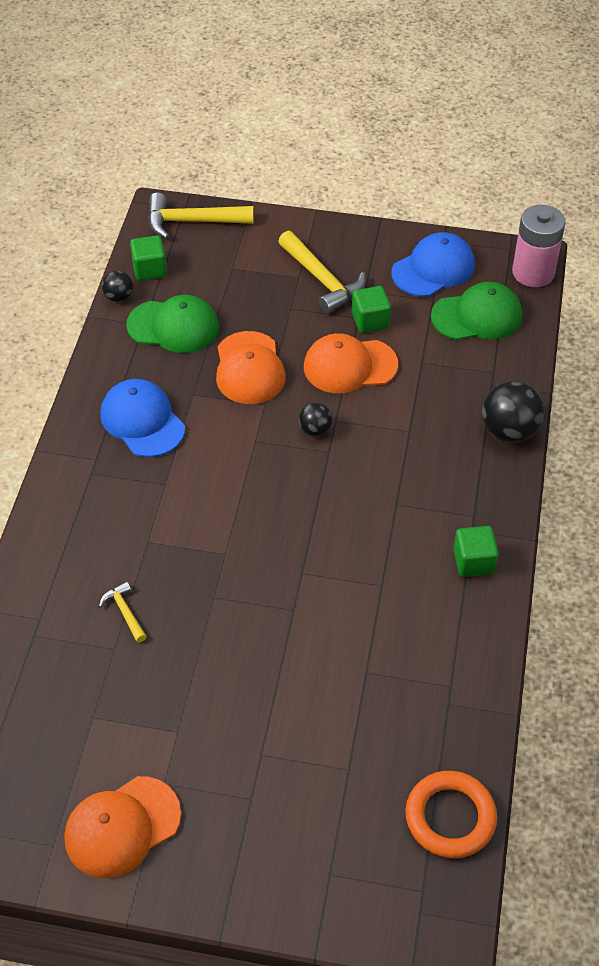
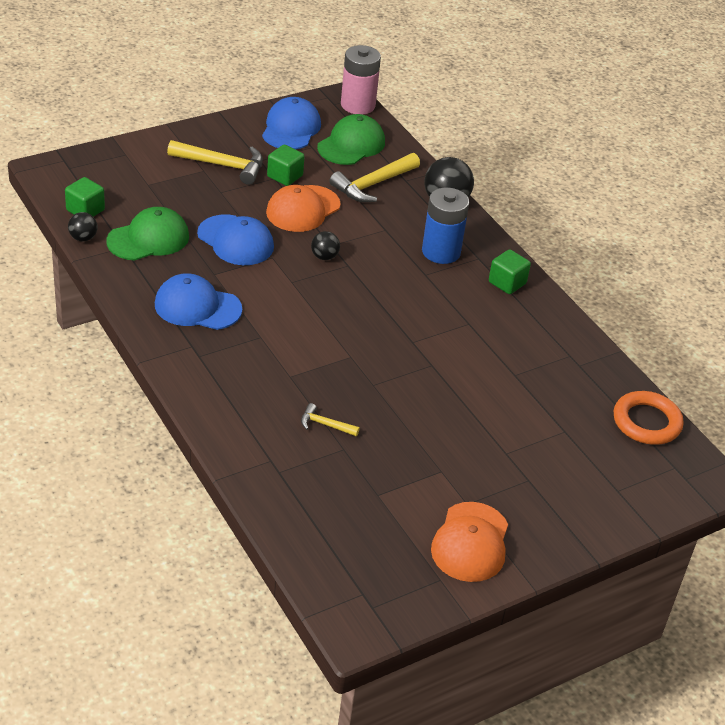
camera: 45 degrees left, 10 degrees down
yellow hammer [148,192,254,239] -> yellow hammer moved to [329,153,420,202]
orange cap [216,331,286,404] -> blue cap [197,214,274,265]
none -> blue battery [422,188,469,264]

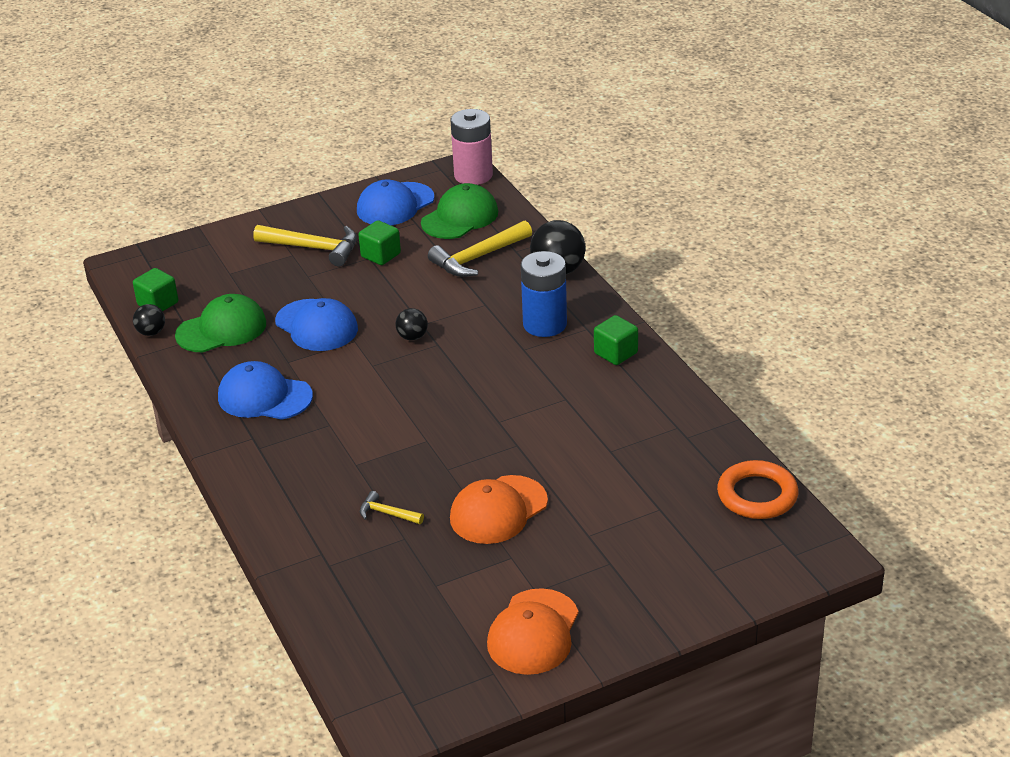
camera: 10 degrees right, 5 degrees down
blue cap [262,97,321,150] -> blue cap turned 150 degrees counterclockwise [357,179,435,225]
orange cap [266,185,341,232] -> orange cap moved to [450,475,548,544]

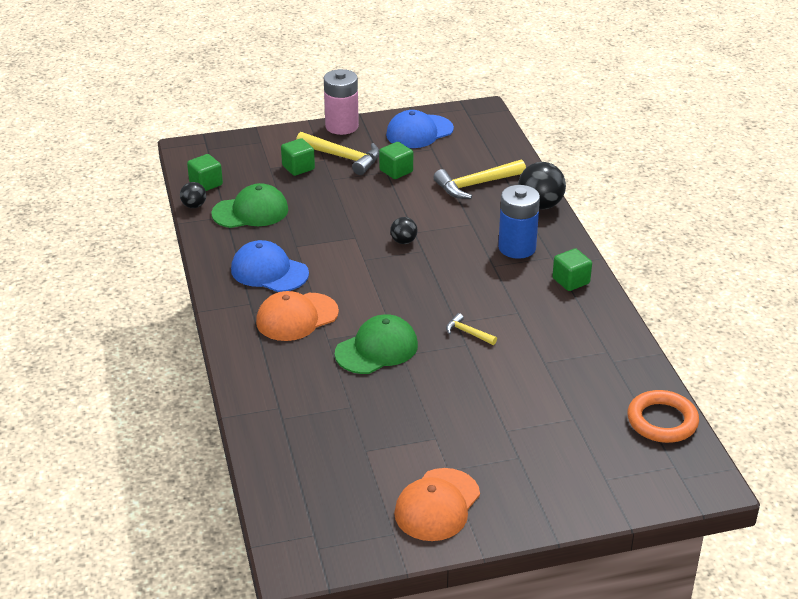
camera: 10 degrees right, 0 degrees up
blue cap [275,298,358,351] -> none
yellow hammer [360,491,424,524] -> yellow hammer moved to [446,313,497,345]
green cap [421,183,498,239] -> green cap moved to [335,314,418,374]
pink battery [450,109,493,185] -> pink battery moved to [324,69,359,135]
orange cap [450,475,548,544] -> orange cap moved to [256,291,339,341]
none -> green cube [281,138,315,176]

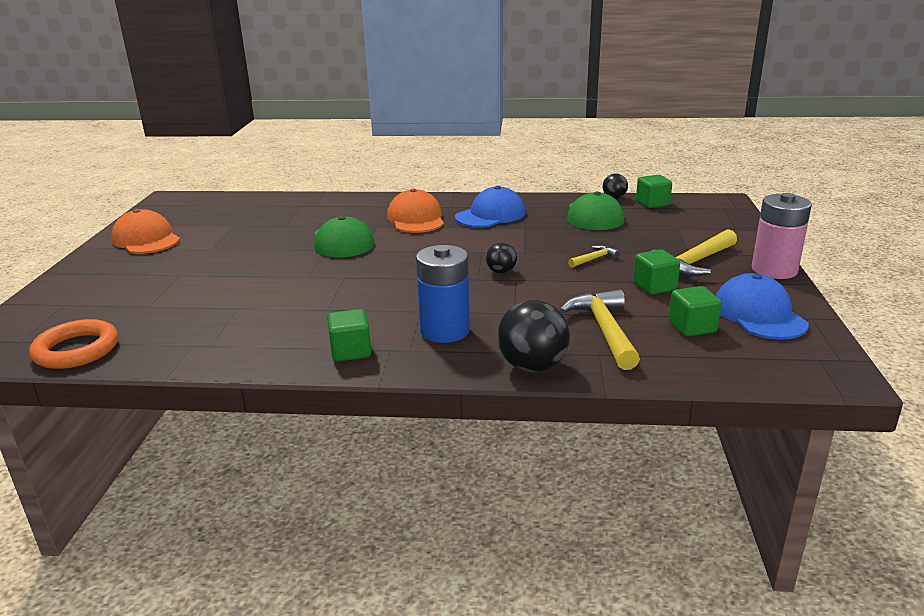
camera: 110 degrees right, 10 degrees down
green cube [281,138,315,176] -> green cube moved to [669,286,721,337]
yellow hammer [446,313,497,345] -> yellow hammer moved to [568,245,620,268]

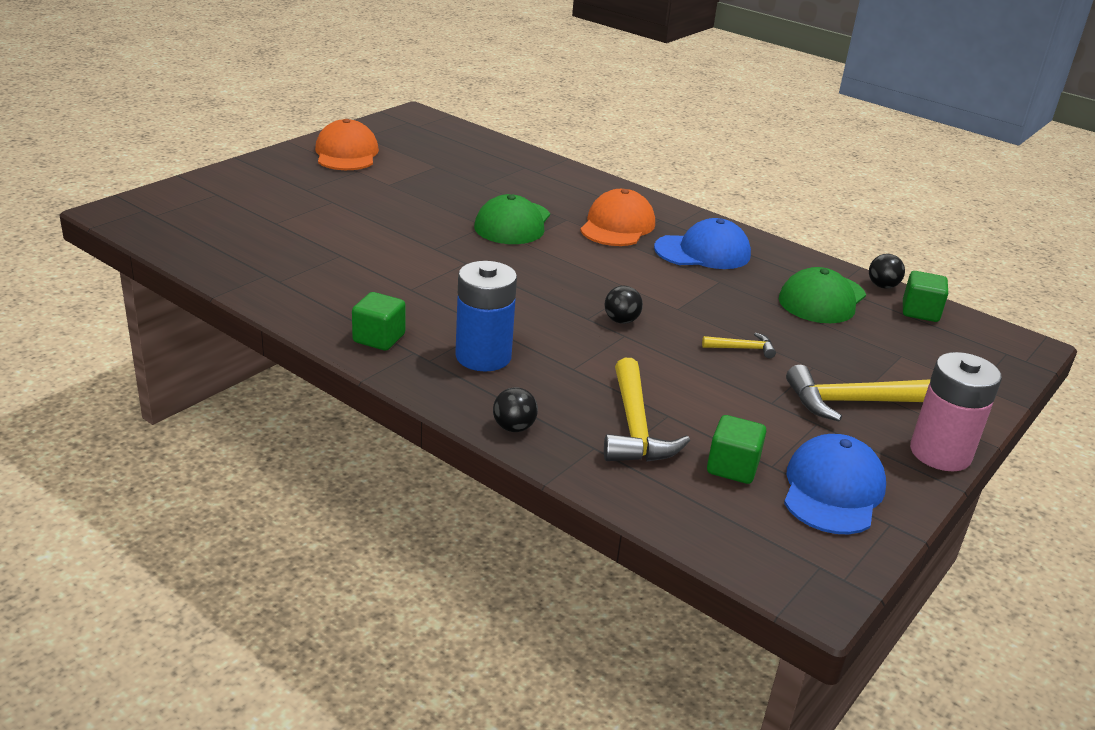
camera: 30 degrees right, 5 degrees up
orange ring [29,319,118,369] -> none
black ball [497,300,570,372] -> black ball [493,387,538,432], size x0.56
yellow hammer [560,290,640,370] -> yellow hammer turned 150 degrees clockwise [604,358,690,462]
green cube [633,249,680,295] -> none

